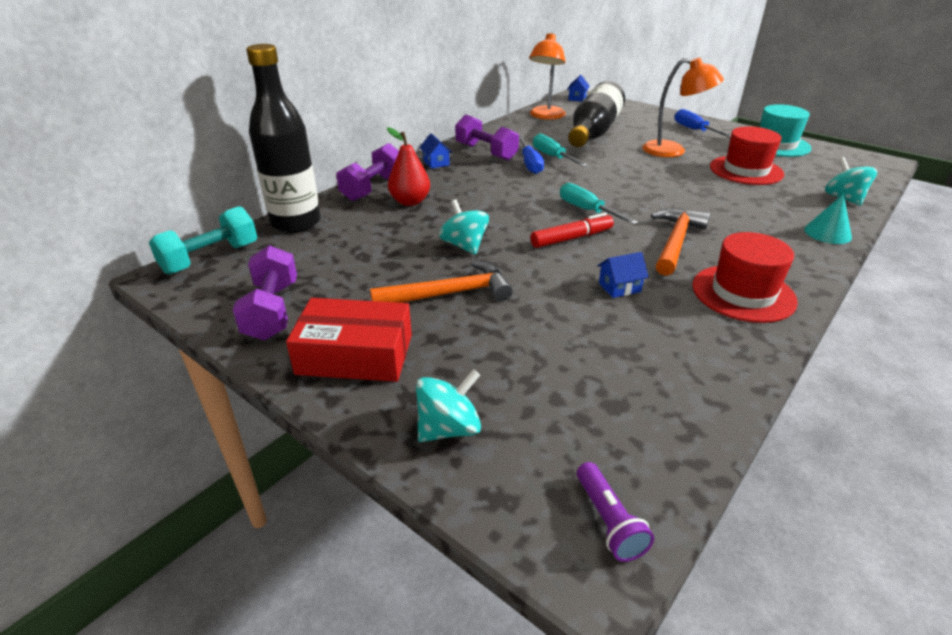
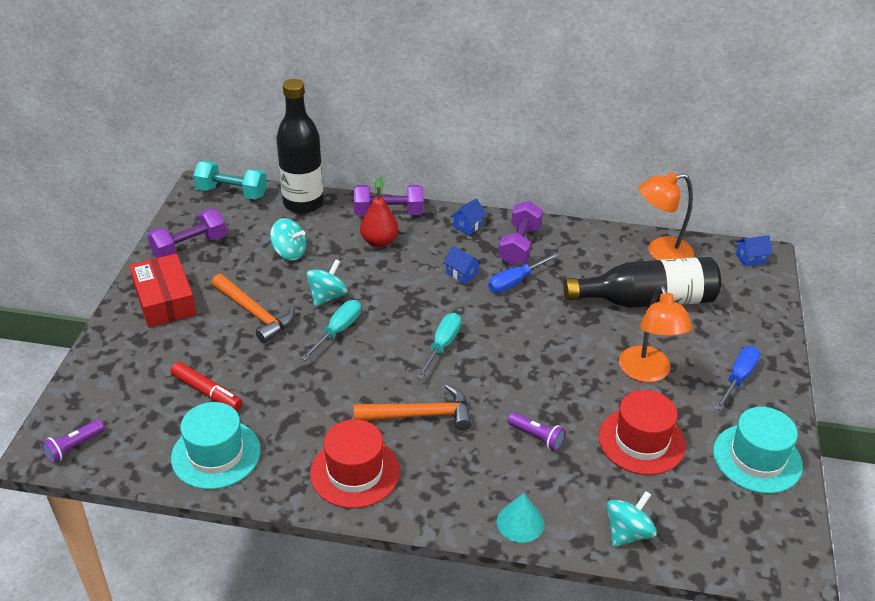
camera: 60 degrees right, 5 degrees up
turquoise spinning top [416,369,481,442] -> turquoise spinning top moved to [270,218,306,260]
red marker [530,213,614,248] -> red marker moved to [170,362,243,411]
turquoise screwdriver [533,133,588,167] -> turquoise screwdriver moved to [301,300,361,361]
blue house [597,252,649,298] -> blue house moved to [443,246,482,284]
none -> turquoise hat [171,402,261,489]
none -> purple flashlight [507,412,566,451]

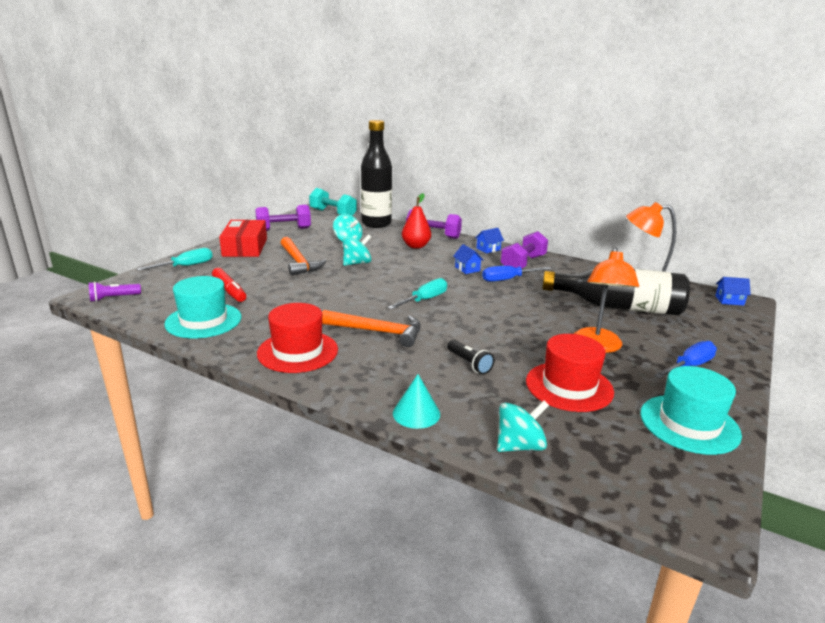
camera: 20 degrees right, 15 degrees down
turquoise screwdriver [301,300,361,361] -> turquoise screwdriver moved to [137,248,213,271]
purple flashlight [507,412,566,451] -> black flashlight [447,340,495,374]

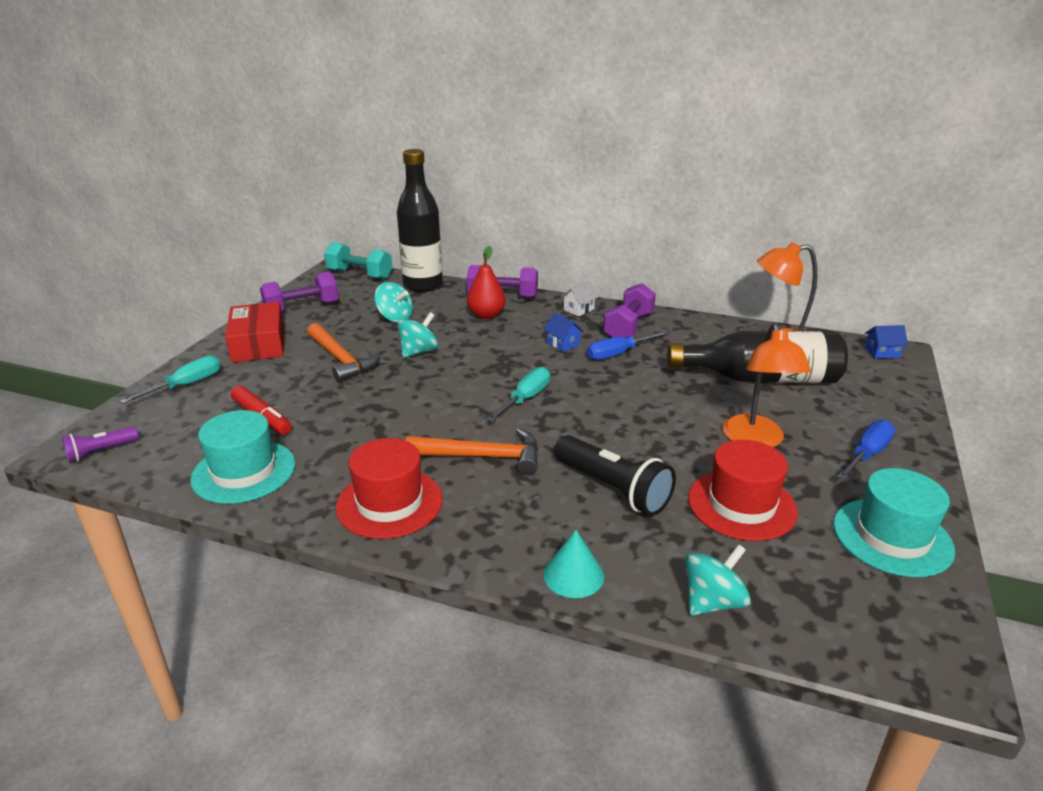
camera: 10 degrees left, 5 degrees up
black flashlight [447,340,495,374] -> black flashlight [554,435,676,516], size x1.81
blue house [475,228,504,253] -> white house [561,281,598,316]

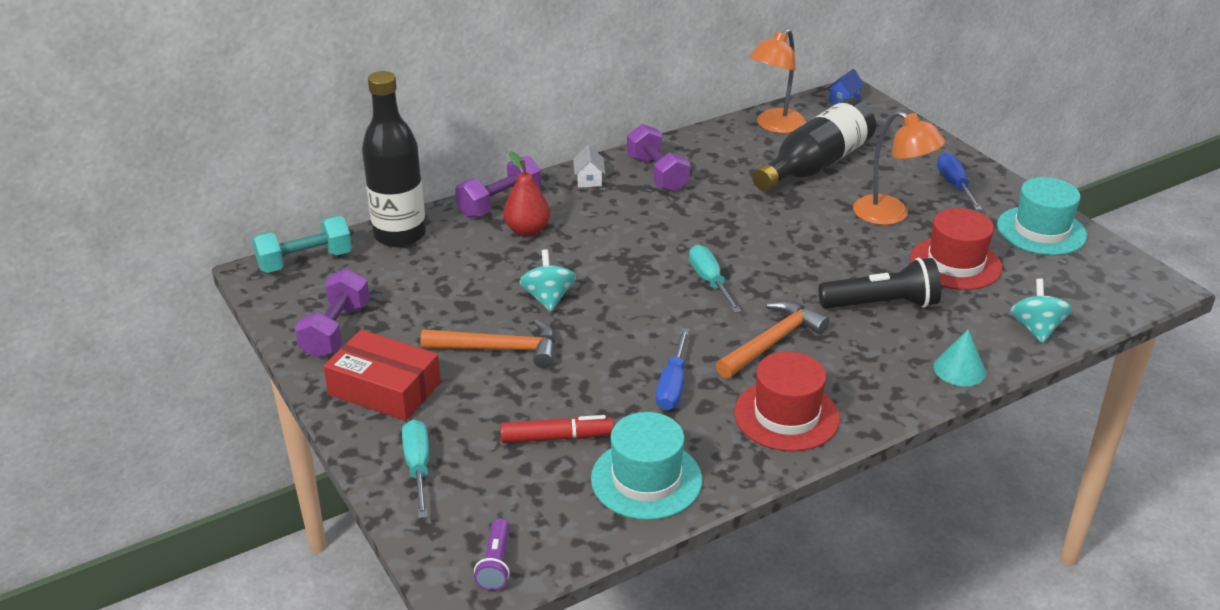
camera: 50 degrees left, 5 degrees up
turquoise spinning top [374,282,413,323] -> none
blue house [543,313,584,352] -> none
blue screwdriver [587,331,668,360] -> blue screwdriver moved to [656,328,689,410]

